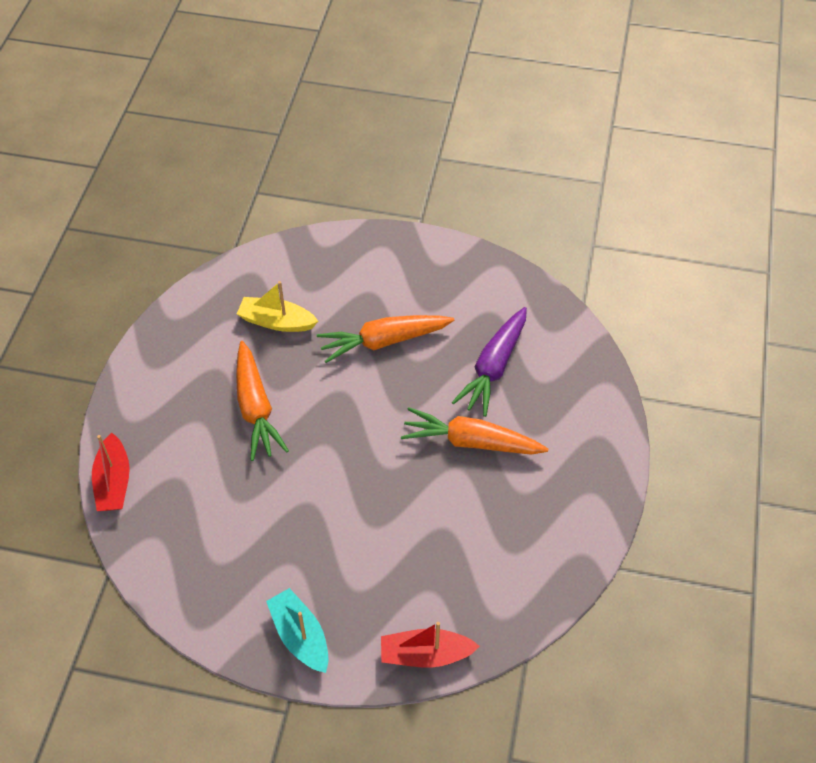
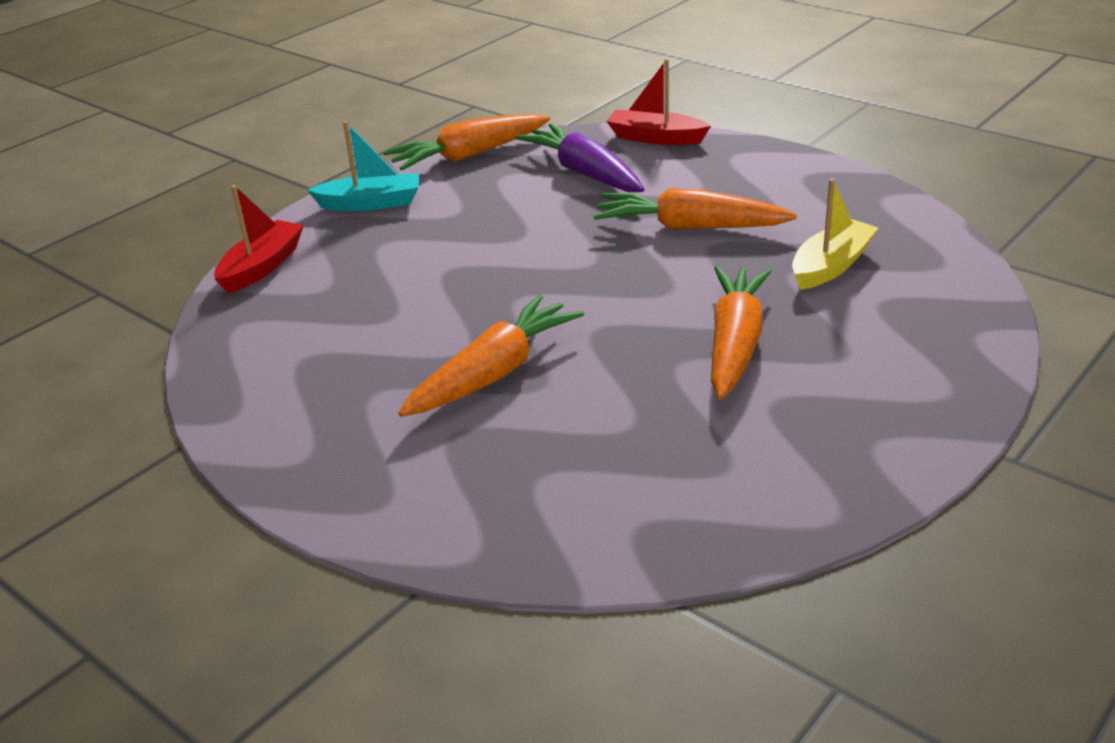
camera: 120 degrees right, 20 degrees down
purple carrot [451,307,527,417] -> purple carrot moved to [515,123,645,192]
none -> orange carrot [383,114,550,171]

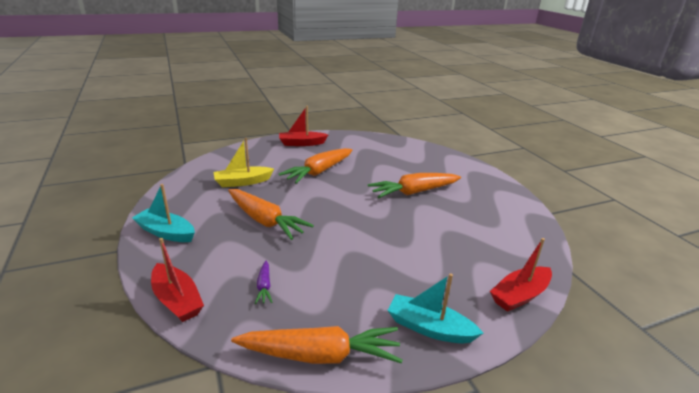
camera: 155 degrees left, 5 degrees down
purple carrot [515,123,645,192] -> purple carrot [255,261,272,304], size x0.45
none -> turquoise boat [132,184,195,242]
none -> red boat [279,106,328,146]

